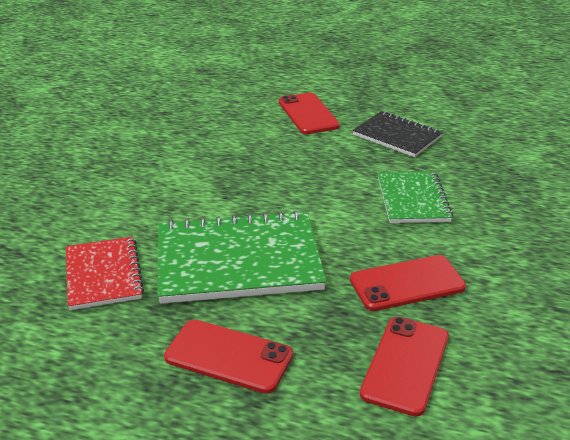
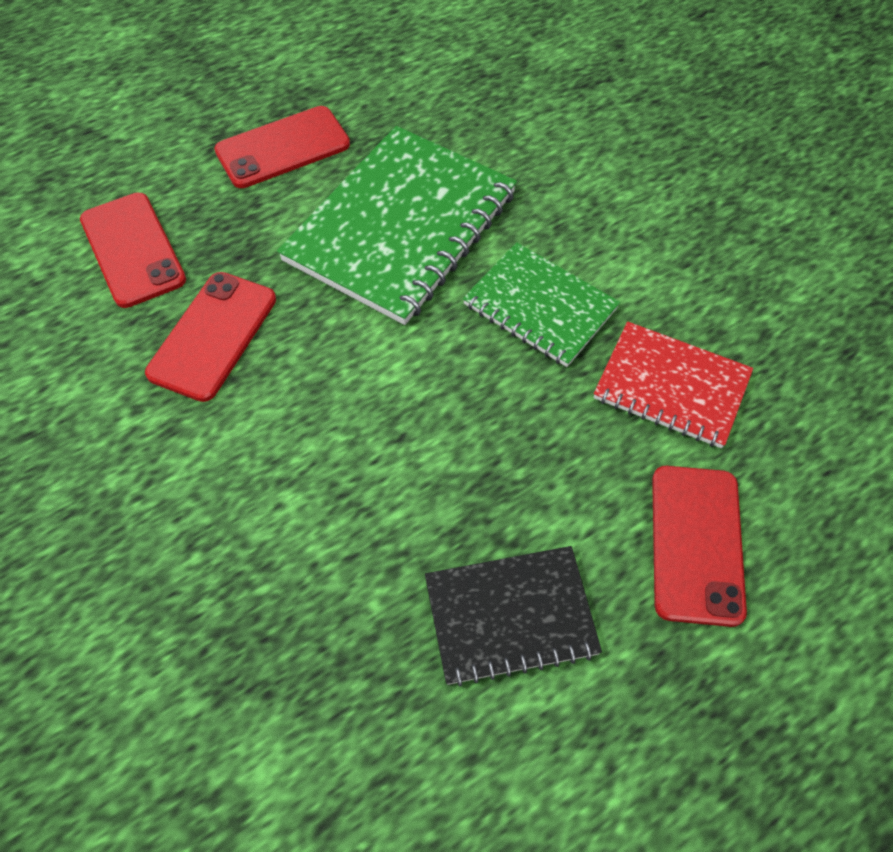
camera: 130 degrees right, 25 degrees up
red notebook [66,236,144,310] -> red notebook moved to [594,321,753,448]
red phone [279,93,340,134] -> red phone turned 75 degrees clockwise [652,466,747,627]
green notebook [378,172,453,223] -> green notebook moved to [463,242,620,367]

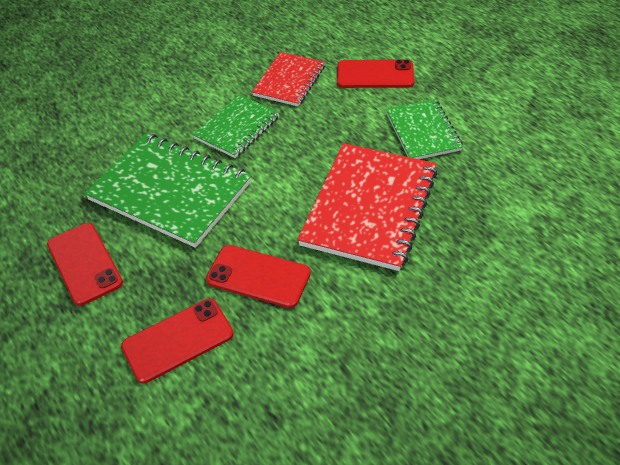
camera: 90 degrees left, 10 degrees down
black notebook [425,546,602,687] -> green notebook [386,99,463,159]
none -> red notebook [297,143,437,271]

